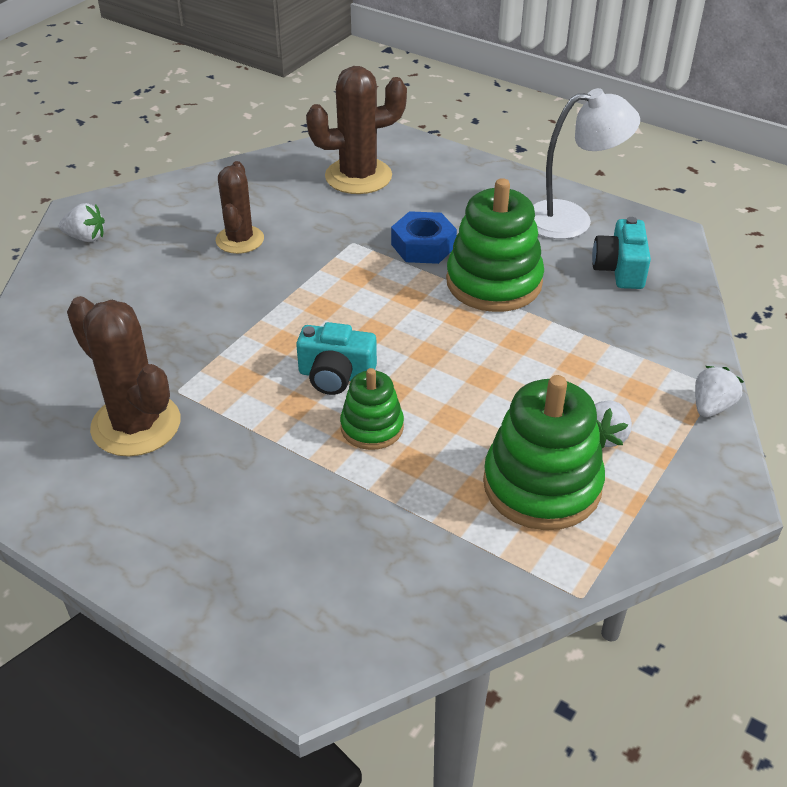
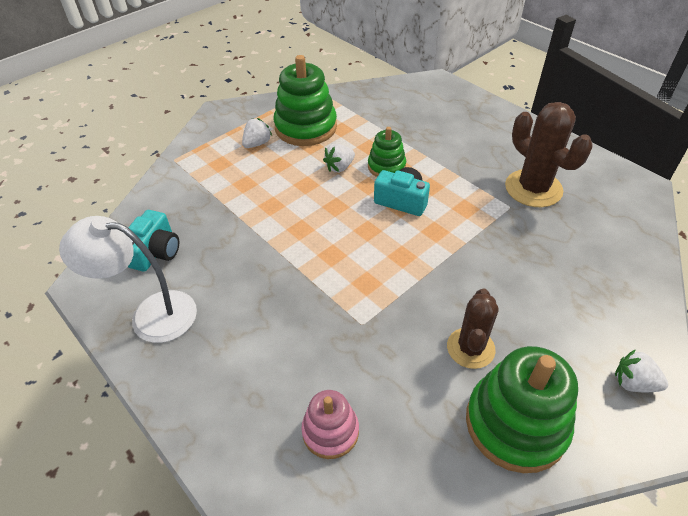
camera: 165 degrees left, 5 degrees up
brown cactus [306,66,407,194] -> pink stacking toy [301,390,359,459]
blue nut [391,211,457,264] -> none
green stacking toy [446,178,544,312] -> green stacking toy moved to [466,346,578,473]
white strawberry [695,366,744,417] -> white strawberry moved to [323,144,355,173]

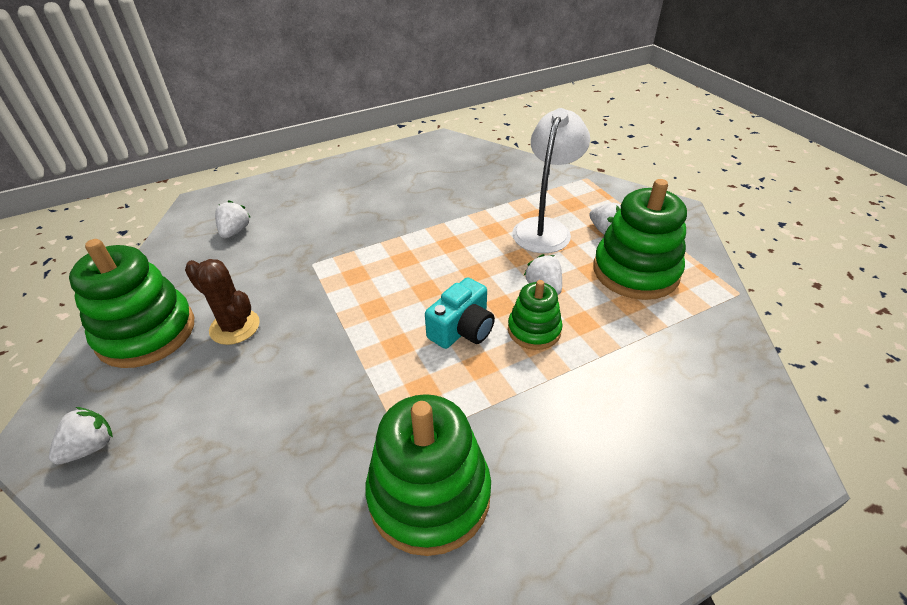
camera: 105 degrees right, 5 degrees down
white lamp [59,216,197,343] -> white lamp moved to [512,108,590,253]
turquoise camera [128,210,179,272] -> none
pink stacking toy [301,390,359,459] -> white strawberry [215,200,251,238]
brown cactus [505,102,593,207] -> green stacking toy [366,394,491,556]

